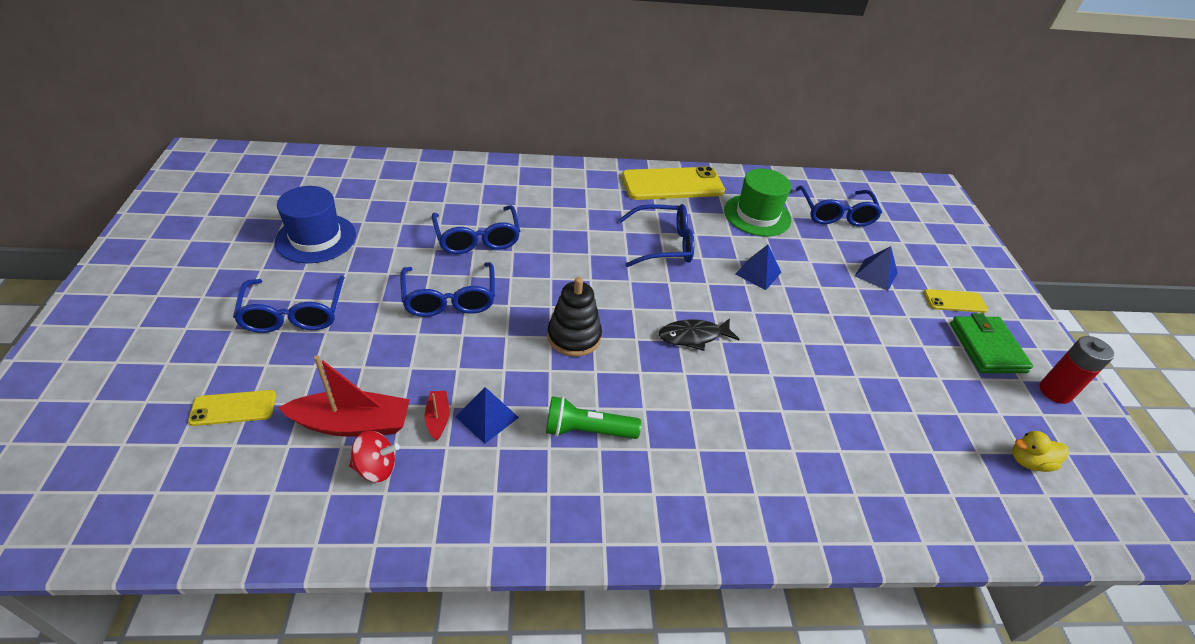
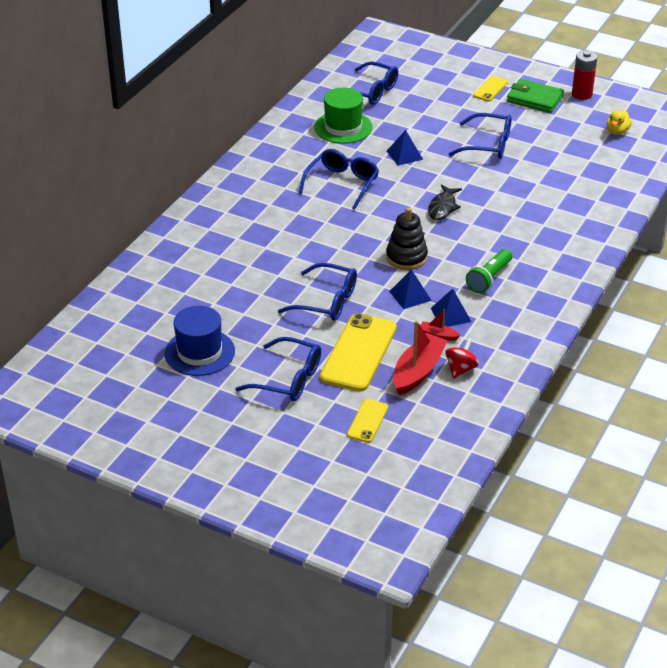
camera: 55 degrees left, 5 degrees down
blue glasses [432,205,520,254] -> blue glasses moved to [449,113,512,159]
yellow phone [622,166,725,200] -> yellow phone moved to [320,313,397,391]
blue pyramid [855,246,898,291] -> blue pyramid moved to [389,269,432,309]

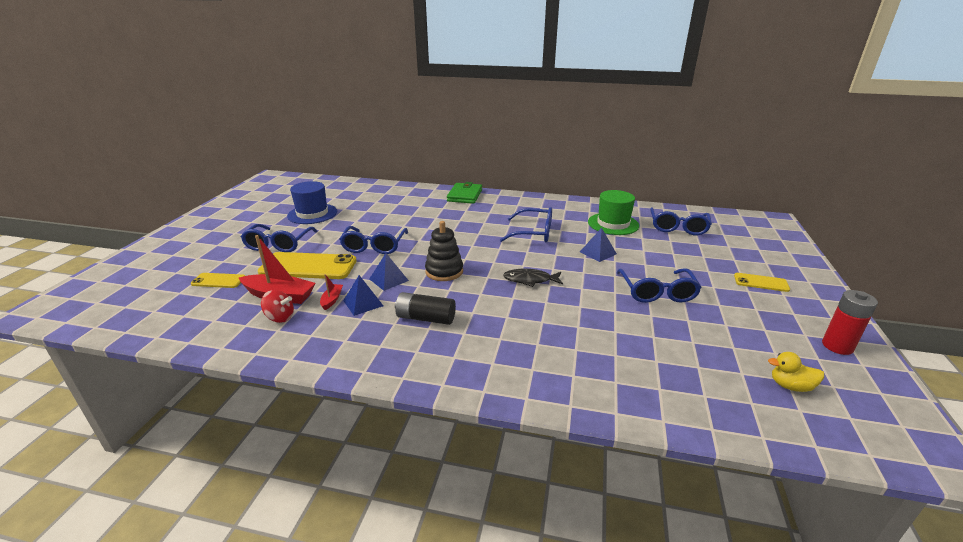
camera: 75 degrees right, 10 degrees down
green flashlight [466,249,512,293] -> black battery [395,292,456,325]
green wallet [507,79,564,113] -> green wallet moved to [447,182,482,204]

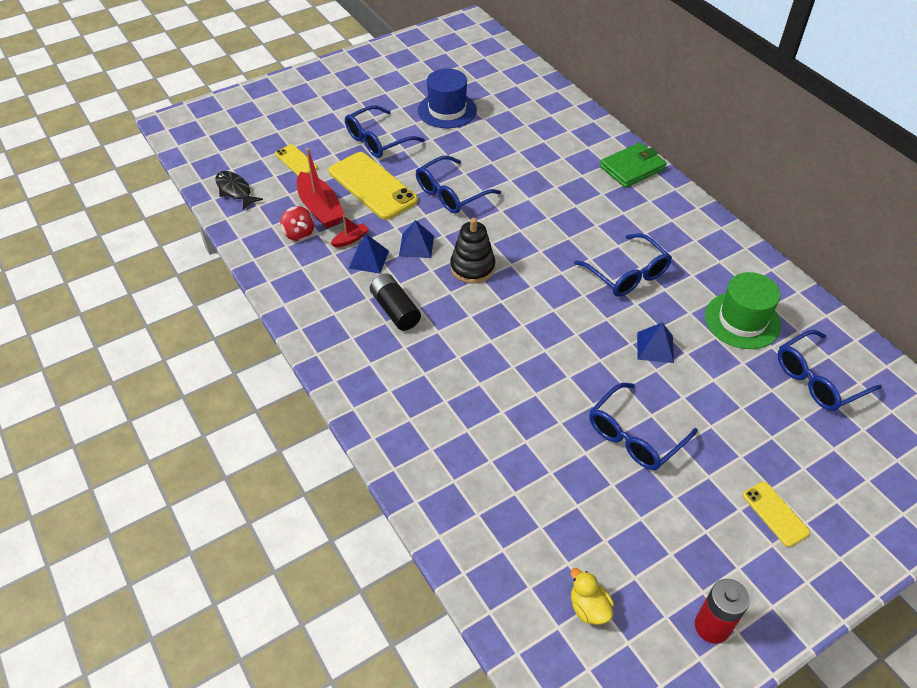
camera: 45 degrees right, 20 degrees up
black fish [503,269,563,287] -> black fish moved to [215,171,263,210]

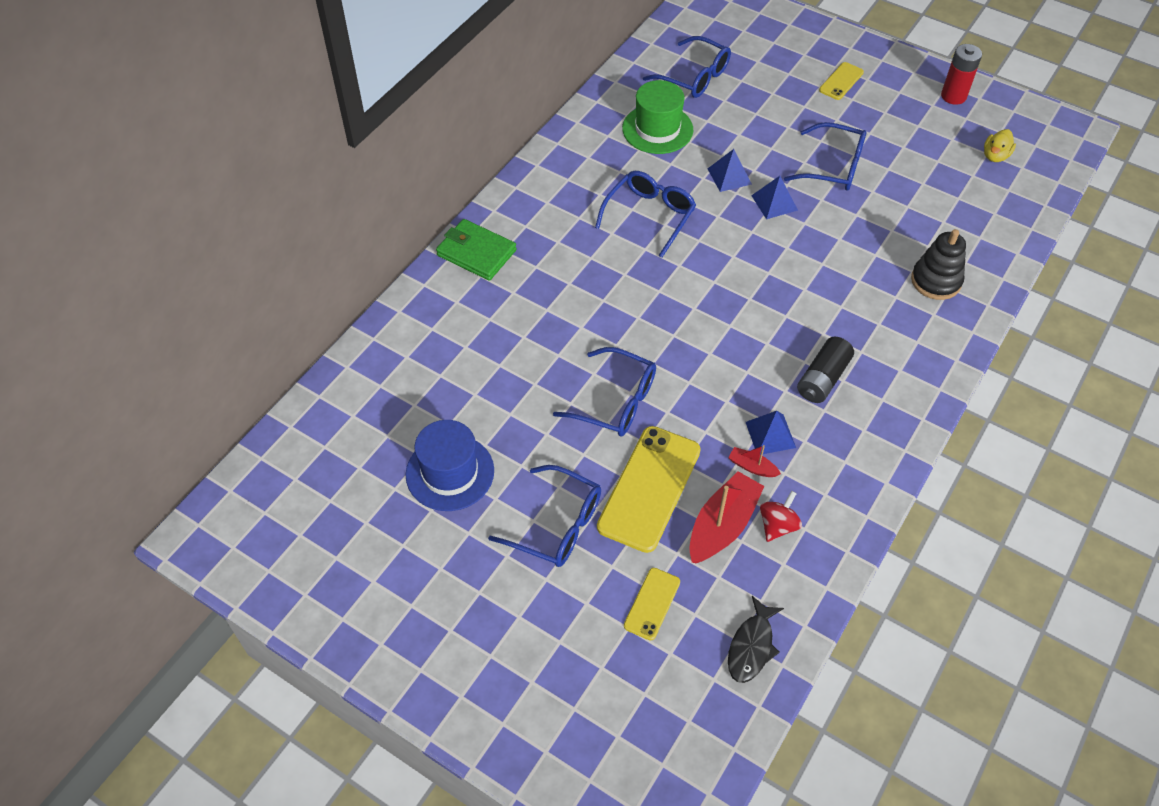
camera: 115 degrees left, 5 degrees up
blue pyramid [399,220,434,258] -> blue pyramid moved to [751,176,798,219]
black stacking toy [450,218,495,284] -> black stacking toy moved to [911,229,966,300]

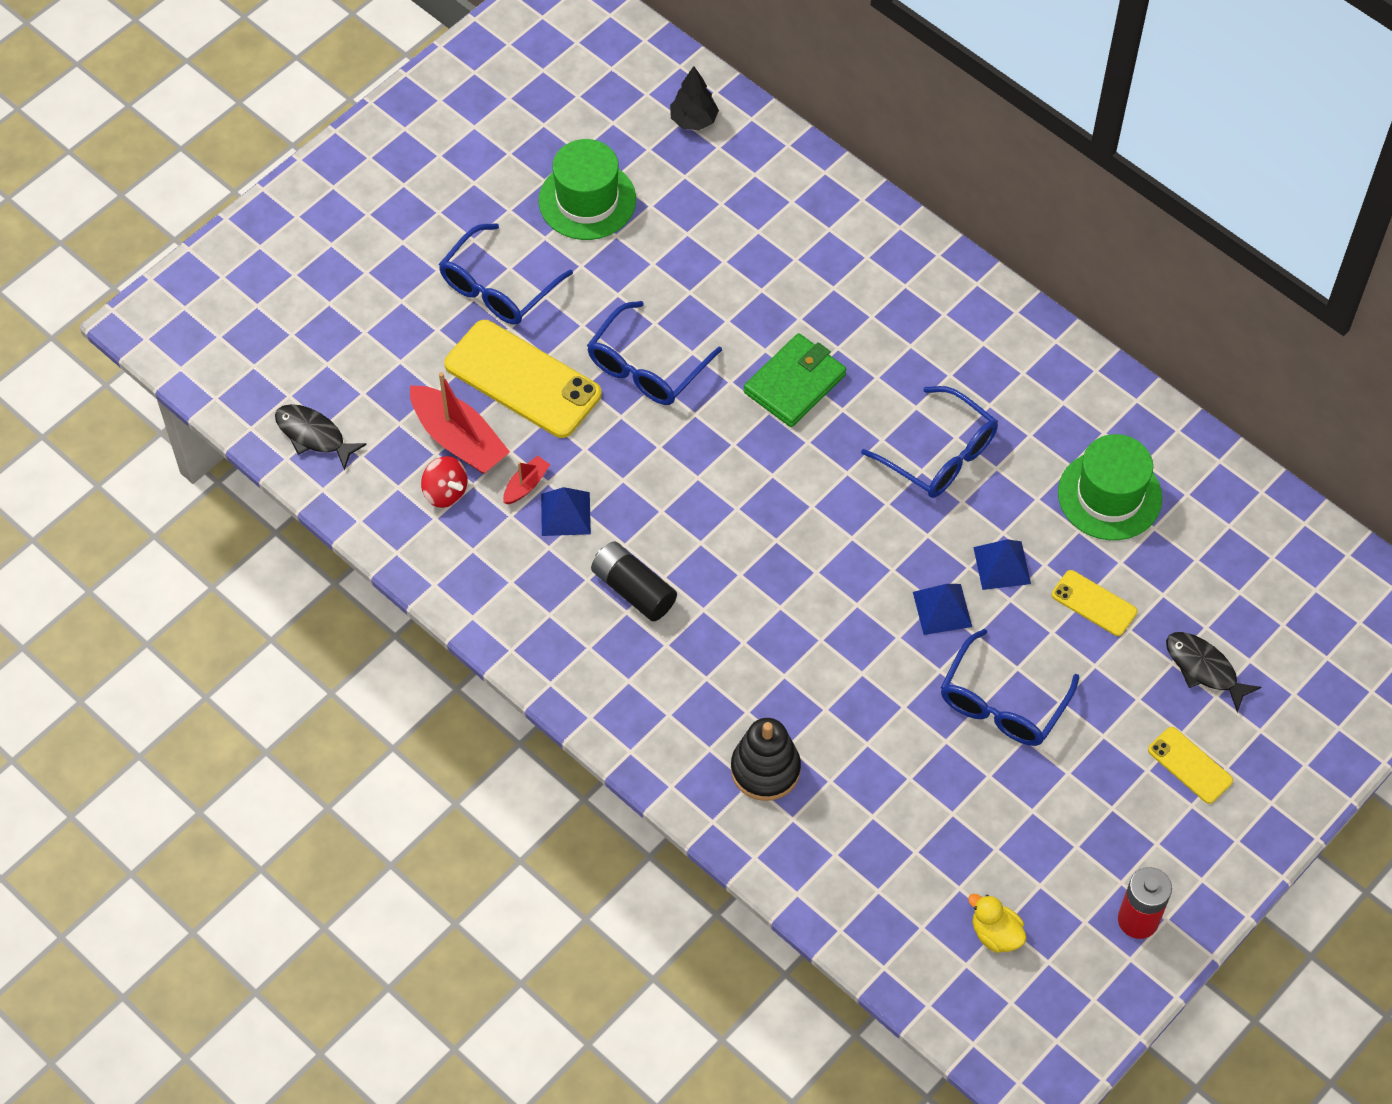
camera: 100 degrees right, 5 degrees up
blue hat [406,420,494,511] -> green hat [539,139,636,240]
green wallet [436,219,517,281] -> green wallet moved to [744,333,846,427]
yellow phone [624,568,680,640] -> yellow phone moved to [1052,570,1137,636]
blue glasses [643,36,731,98] -> none
none -> black tree [670,66,719,130]
none -> black fish [1166,632,1261,712]

